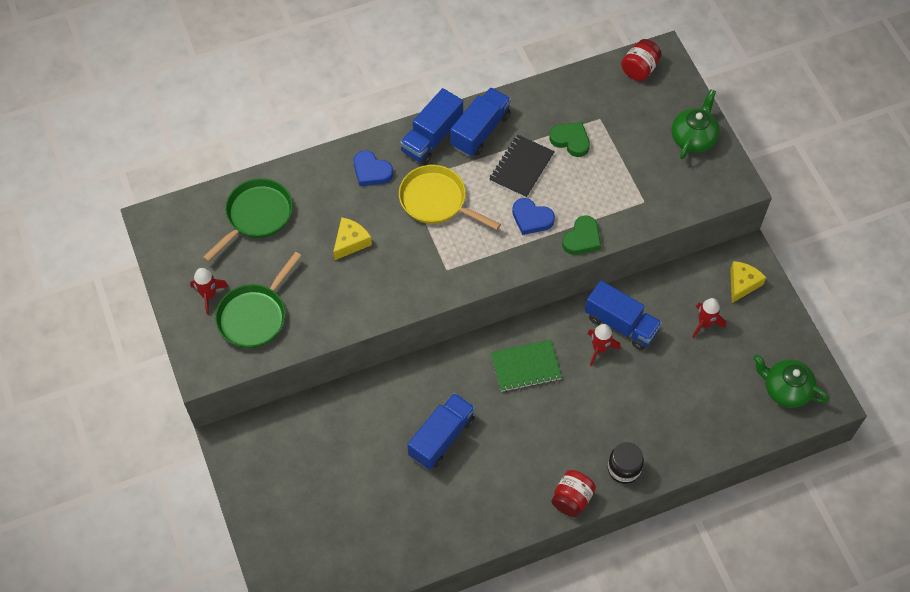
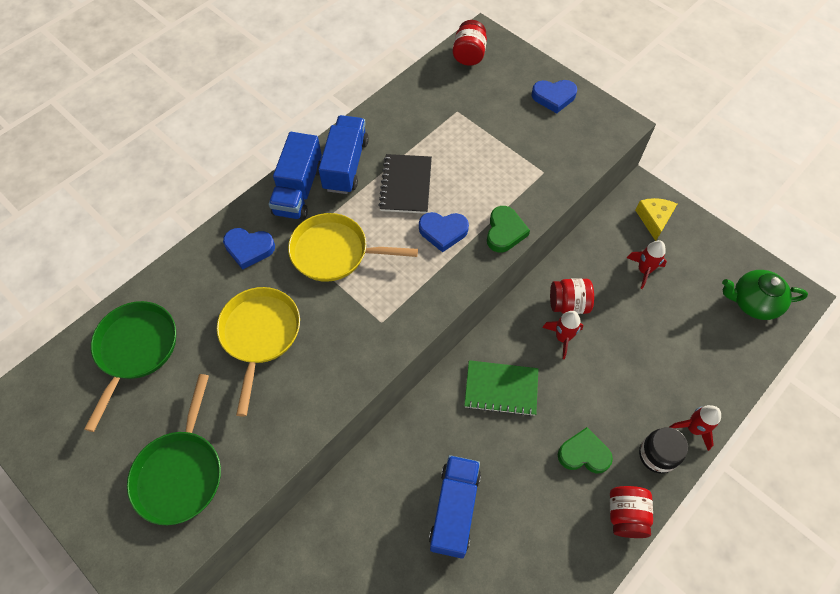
camera: 25 degrees left, 0 degrees up
red rocket [190,268,228,315] -> red rocket moved to [669,405,721,451]
yellow cheese [333,217,372,260] -> yellow pan [217,287,300,417]
green notebook [491,339,562,392] -> green notebook turned 45 degrees clockwise [464,360,538,416]
green heart [549,122,590,157] -> green heart moved to [558,427,613,474]
blue truck [585,281,662,350] -> red jar [550,278,594,314]
green teapot [671,89,720,159] -> blue heart [532,80,577,113]

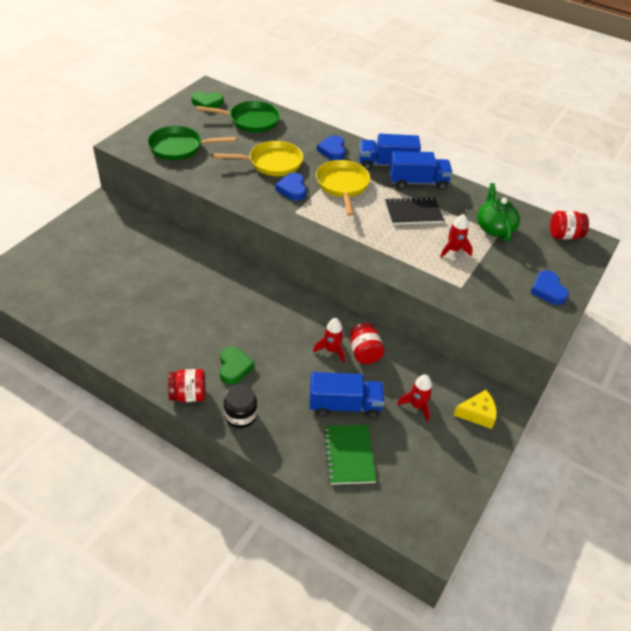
camera: 75 degrees right, 15 degrees down
blue heart [419,212,469,252] -> blue heart moved to [275,173,306,201]
blue truck [429,455,481,559] -> blue truck moved to [309,372,385,419]
green notebook [464,360,538,416] -> green notebook moved to [324,425,377,485]
green heart [487,206,530,252] -> green heart moved to [191,92,224,112]
red rocket [669,405,721,451] -> red rocket moved to [440,214,473,258]
green teapot [722,270,808,320] -> green teapot moved to [477,183,520,241]

